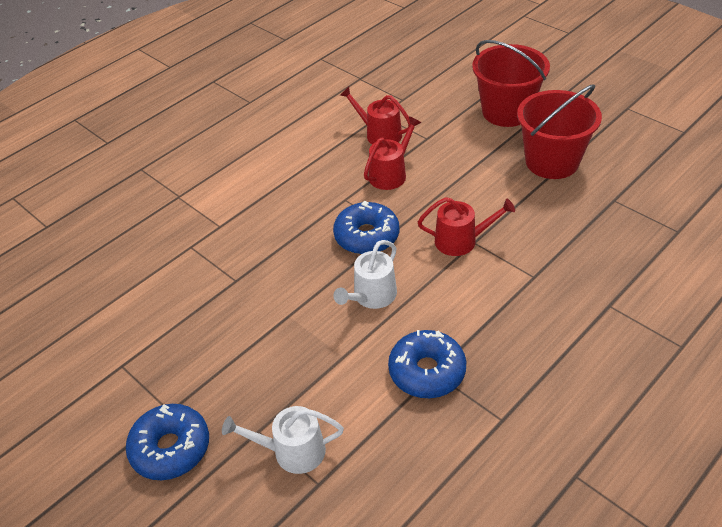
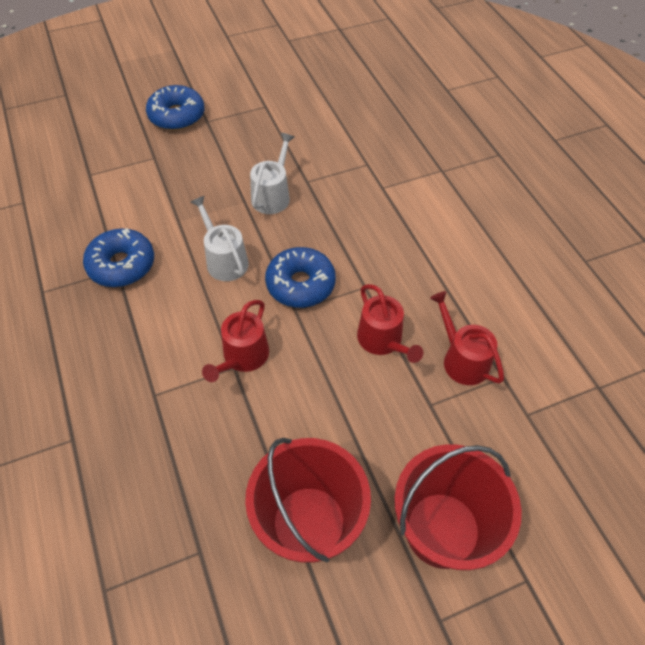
camera: 110 degrees right, 10 degrees up
white watering can [222,406,344,474] -> white watering can moved to [250,133,294,214]
red watering can [340,87,410,144] -> red watering can turned 90 degrees counterclockwise [430,291,504,385]

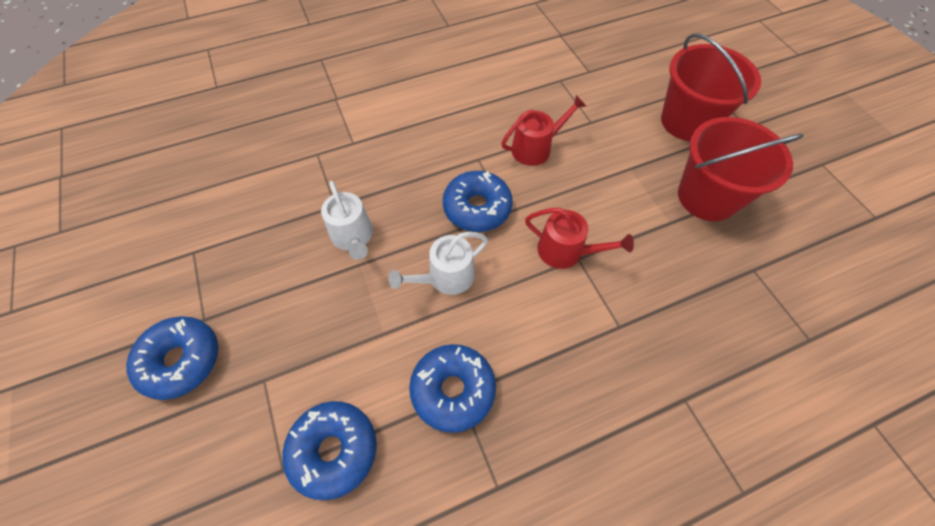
camera: 90 degrees left, 5 degrees up
white watering can [250,133,294,214] -> white watering can turned 135 degrees counterclockwise [321,181,373,260]
red watering can [430,291,504,385] -> none
none -> blue donut [282,401,377,500]

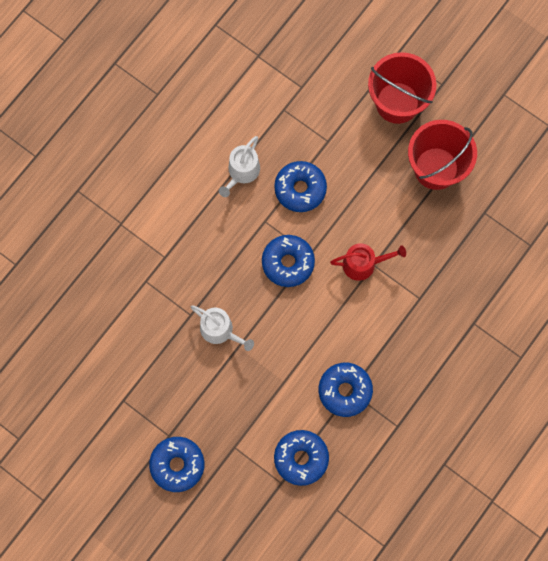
camera: 30 degrees left, 15 degrees up
white watering can [388,232,488,295] -> white watering can moved to [219,136,260,197]
red watering can [501,95,586,166] -> blue donut [274,161,327,212]

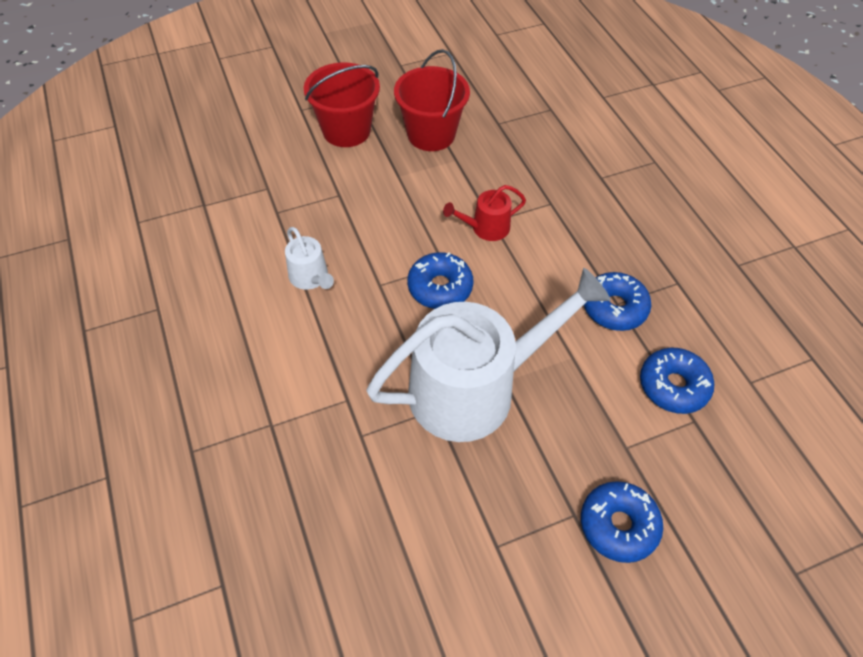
camera: 60 degrees left, 20 degrees down
white watering can [191,305,254,351] -> white watering can [366,268,611,442], size x2.35
blue donut [274,161,327,212] -> none
red watering can [330,243,406,281] -> red watering can turned 135 degrees counterclockwise [443,185,526,241]

